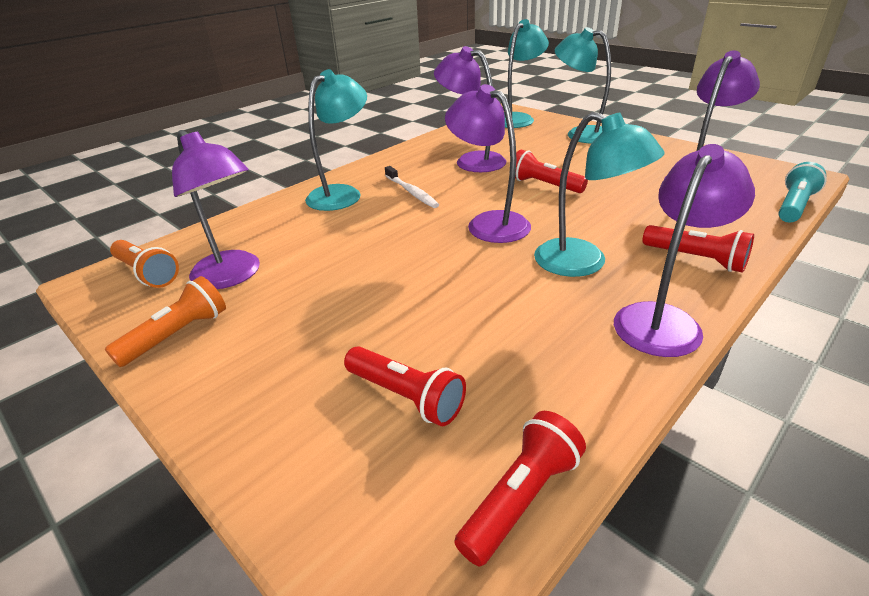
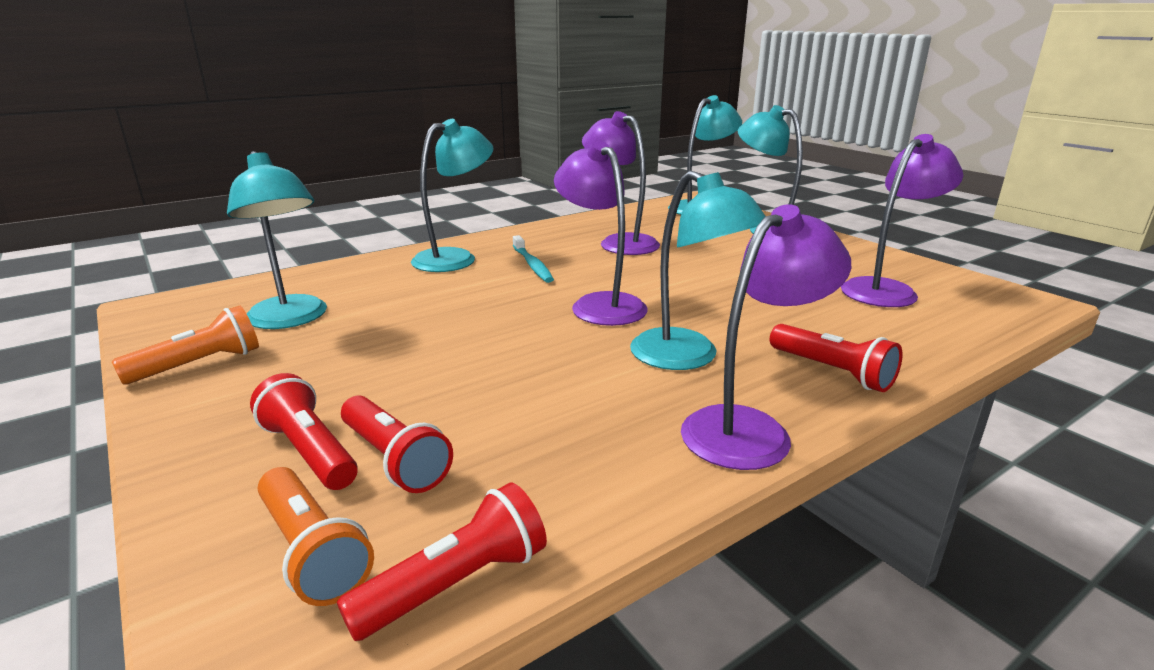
camera: 10 degrees right, 10 degrees down
orange flashlight [110,240,179,288] -> orange flashlight moved to [258,467,374,606]
purple lamp [172,130,260,289] -> turquoise lamp [227,151,327,329]
white toothbrush [385,166,439,208] -> turquoise toothbrush [513,235,554,283]
red flashlight [515,150,588,193] -> red flashlight moved to [250,373,358,490]
turquoise flashlight [778,162,827,222] -> none

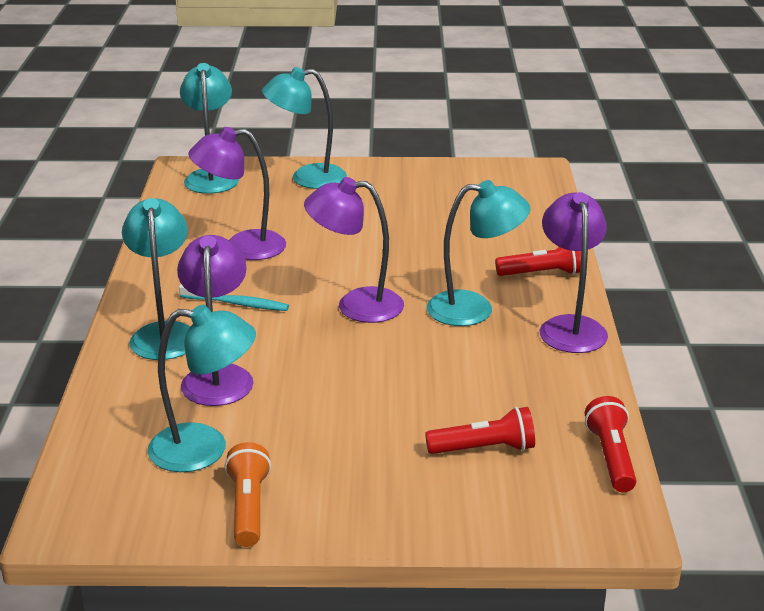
camera: 55 degrees left, 5 degrees up
red flashlight [250,373,358,490] -> none
orange flashlight [258,467,374,606] -> none
purple lamp [841,134,963,307] -> purple lamp moved to [177,235,254,406]

